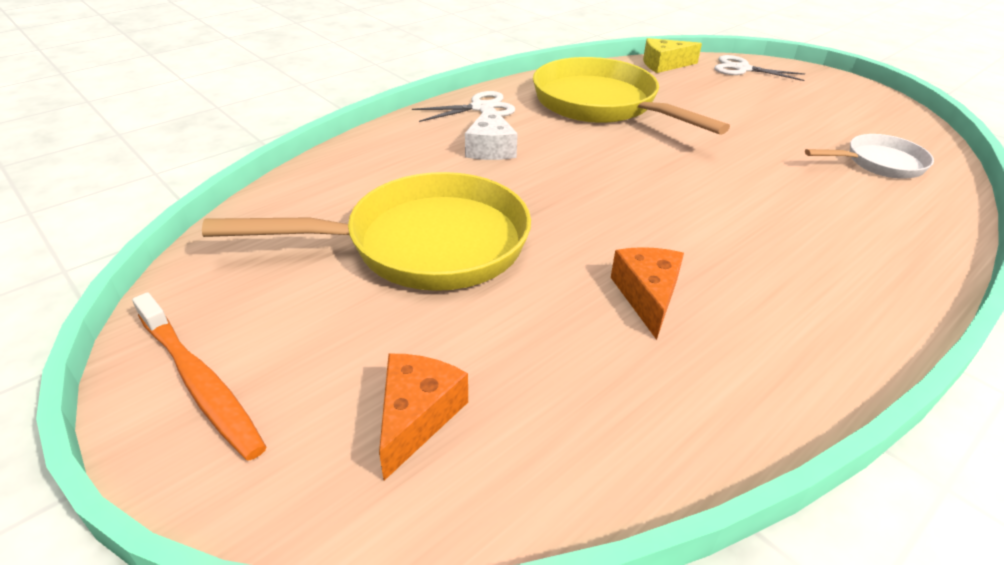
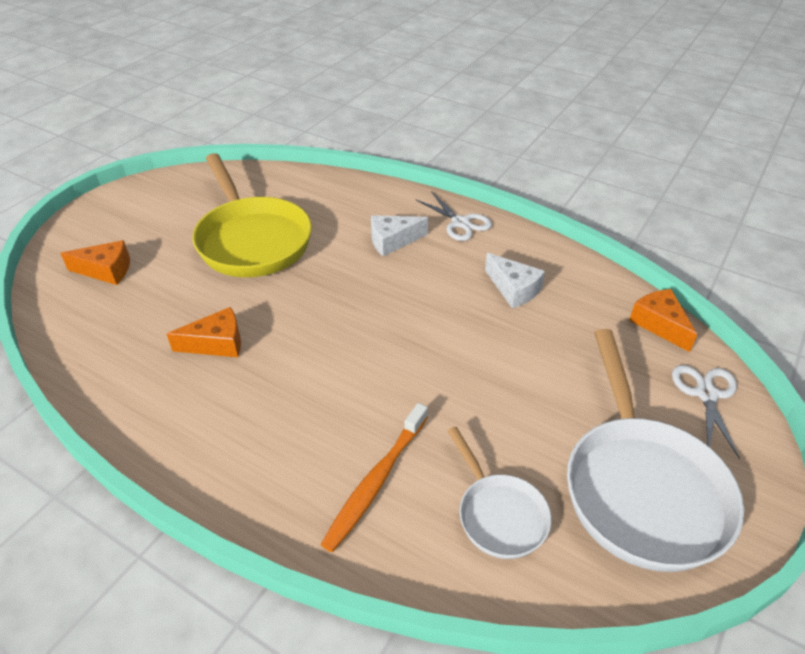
camera: 75 degrees right, 5 degrees up
orange toothbrush [132,292,266,461] -> orange toothbrush moved to [321,403,428,552]
yellow pan [533,57,730,135] -> white cheese [485,253,545,308]
yellow cheese [643,38,702,73] -> orange cheese [629,289,697,352]
none -> white pan [567,329,744,572]

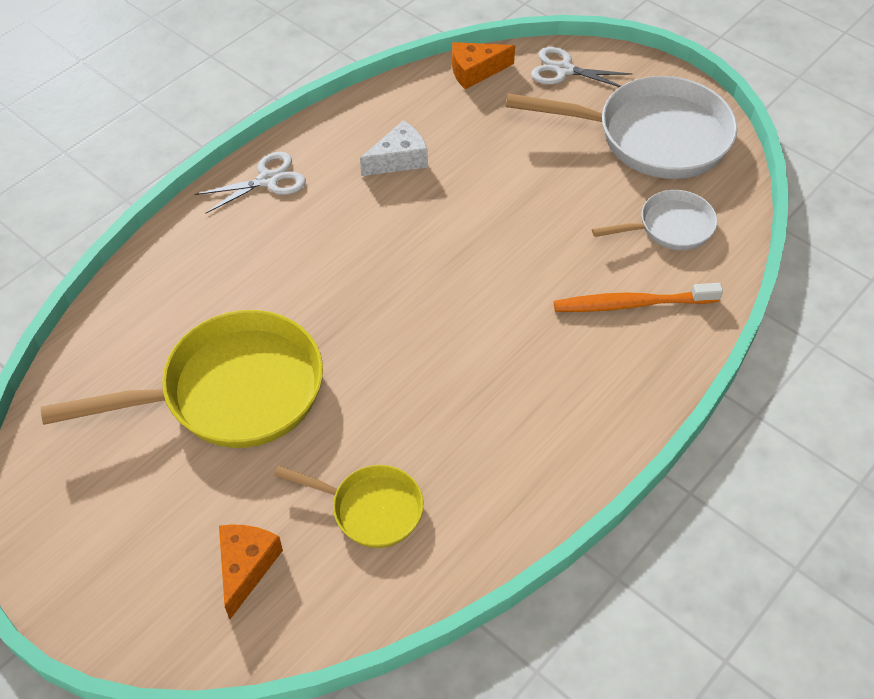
camera: 80 degrees left, 10 degrees up
orange cheese [167,307,241,357] -> none
orange toothbrush [321,403,428,552] -> orange toothbrush turned 135 degrees clockwise [554,283,723,312]
white cheese [371,215,428,257] -> none
none -> yellow pan [274,465,424,548]

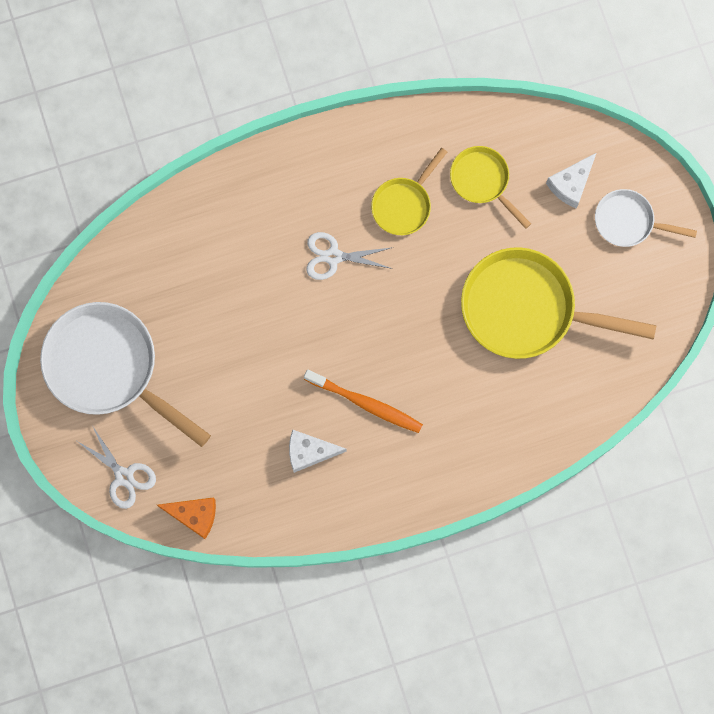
camera: 150 degrees left, 25 degrees up
white scissors [195,152,306,214] -> white scissors moved to [306,232,393,280]
orange cheese [219,524,283,619] -> white cheese [546,153,596,208]
orange toothbrush [554,283,723,312] -> orange toothbrush moved to [304,370,423,433]
white pan [592,190,718,250] -> white pan moved to [595,189,697,247]
none -> yellow pan [371,148,447,235]

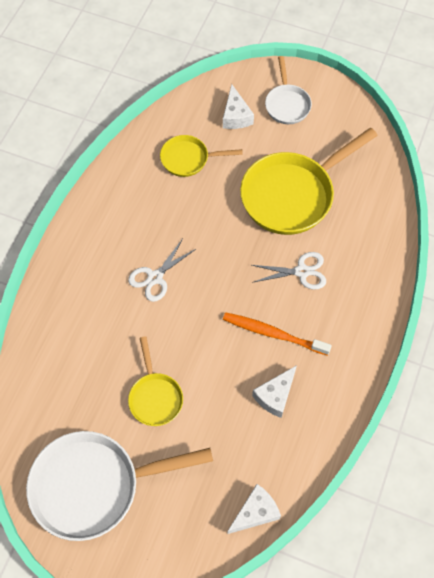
camera: 50 degrees left, 15 degrees down
white scissors [77,427,156,509] -> white scissors moved to [252,252,326,290]
orange cheese [157,497,216,539] -> white cheese [228,484,281,534]
orange toothbrush [304,370,423,433] -> orange toothbrush turned 135 degrees counterclockwise [223,312,332,356]
yellow pan [371,148,447,235] -> yellow pan moved to [128,336,183,426]
white pan [595,189,697,247] -> white pan turned 60 degrees counterclockwise [265,56,312,124]

